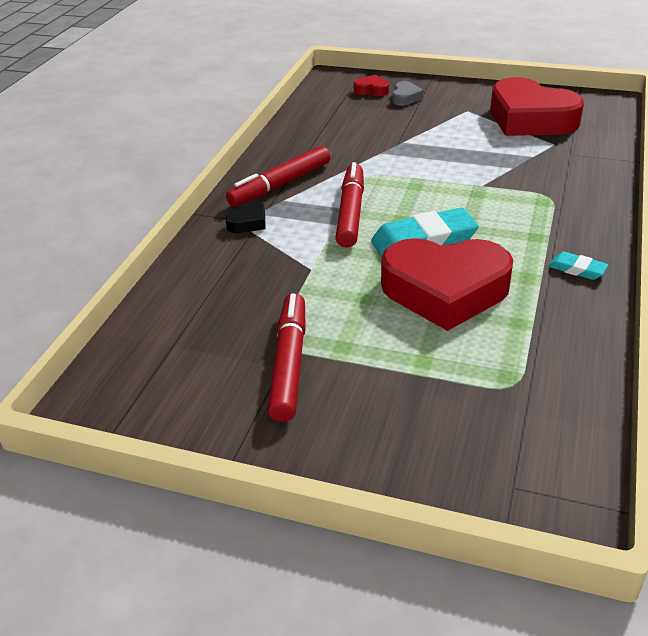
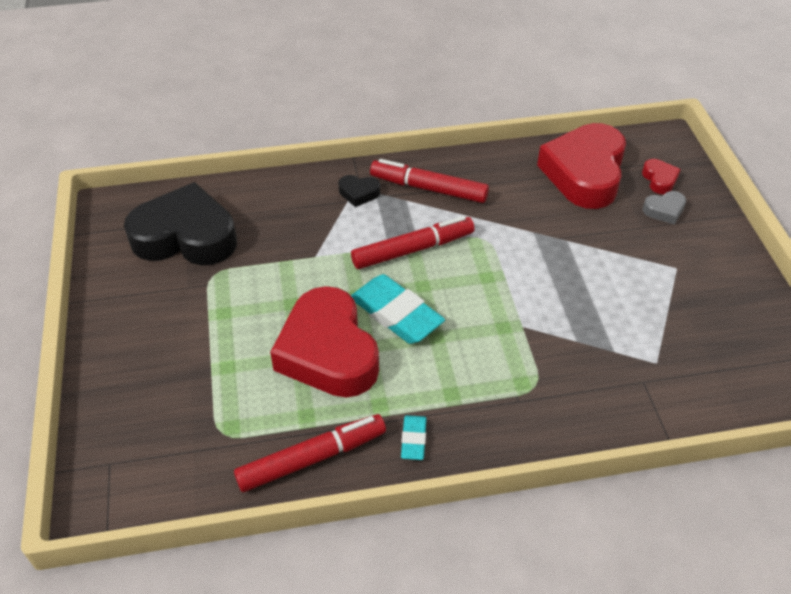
camera: 60 degrees right, 10 degrees up
red marker [268,293,306,422] -> red marker moved to [234,414,386,492]
red heart [491,77,584,136] -> red heart moved to [537,123,626,209]
none -> black heart [124,182,237,265]

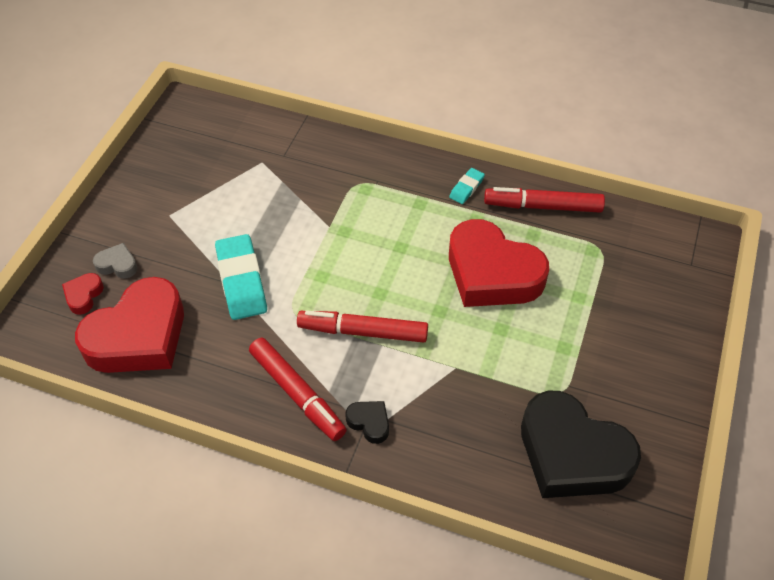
camera: 150 degrees left, 5 degrees up
red heart [270,286,379,397] -> red heart turned 120 degrees clockwise [449,219,549,307]
turquoise eraser [351,274,445,344] -> turquoise eraser moved to [215,234,267,320]

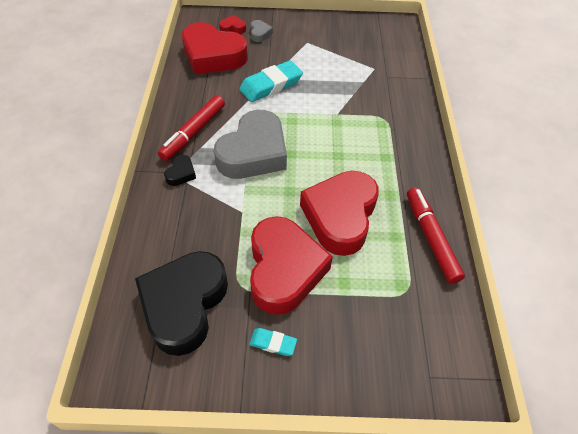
camera: 70 degrees right, 0 degrees up
red marker [297,310,428,343] -> grey heart [214,110,287,179]
turquoise eraser [449,168,485,204] -> turquoise eraser moved to [249,328,297,356]
none -> red heart [250,216,333,315]

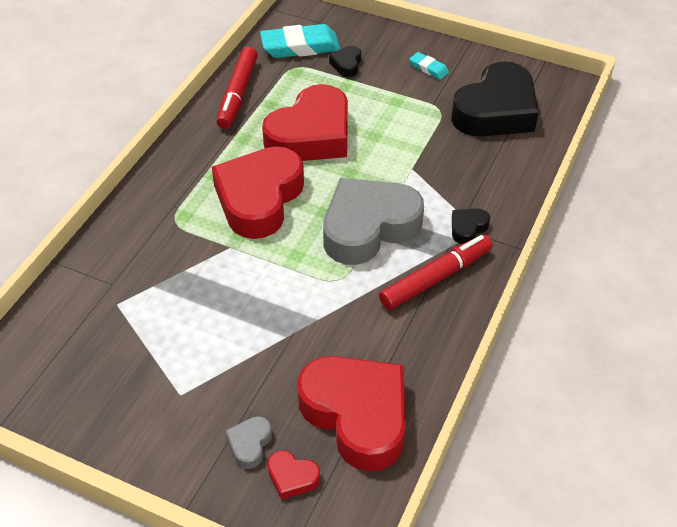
camera: 155 degrees left, 5 degrees down
turquoise eraser [239,60,303,102] -> turquoise eraser moved to [260,24,340,58]
red heart [250,216,333,315] -> red heart moved to [212,146,304,239]
none -> black heart [329,46,361,77]

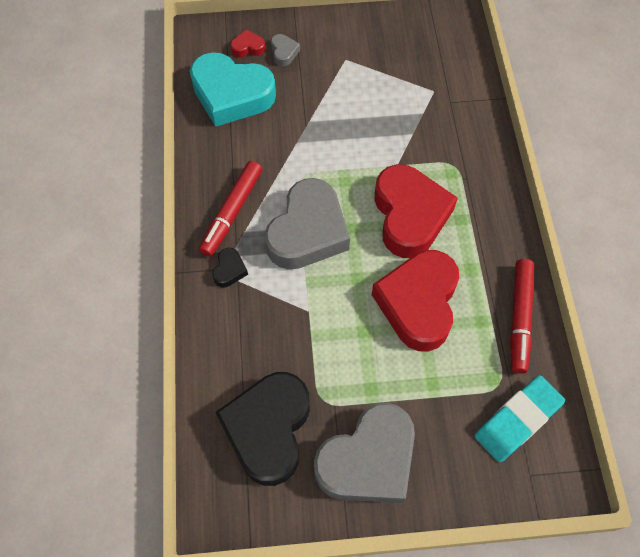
camera: 150 degrees right, 15 degrees up
red marker [217,47,258,129] -> red marker turned 150 degrees counterclockwise [510,259,534,374]
red heart [297,356,406,471] -> turquoise heart [190,52,276,127]
black heart [329,46,361,77] -> none
turquoise eraser [409,52,449,80] -> grey heart [314,403,415,503]

